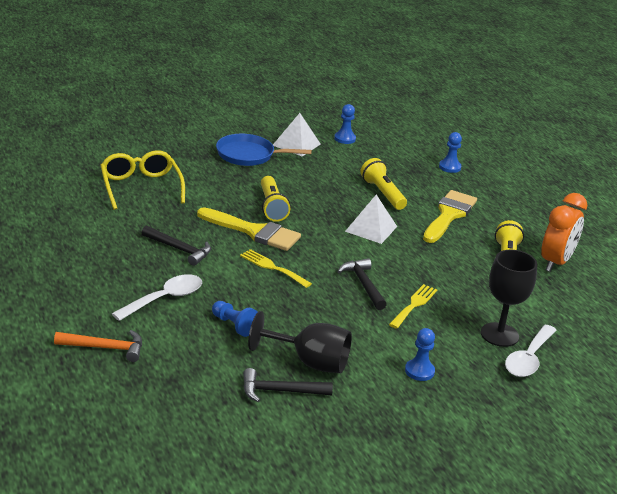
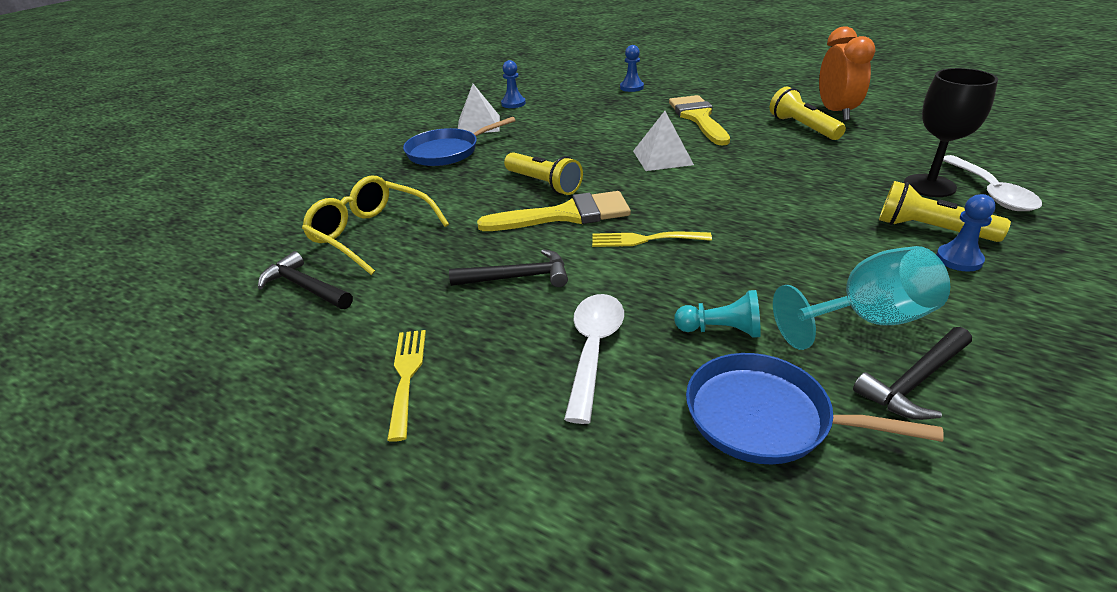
camera: 30 degrees left, 5 degrees up
orange hammer [54,330,142,362] -> none
blue pawn [212,301,257,337] -> turquoise pawn [674,290,761,338]
black goblet [248,311,352,373] -> turquoise goblet [773,246,950,350]
black hammer [337,258,387,310] -> black hammer moved to [258,251,353,309]
yellow flashlight [361,158,407,210] -> yellow flashlight moved to [879,181,1011,242]
yellow fork [389,284,437,329] -> yellow fork moved to [387,330,426,442]
none -> blue pan [686,353,944,464]

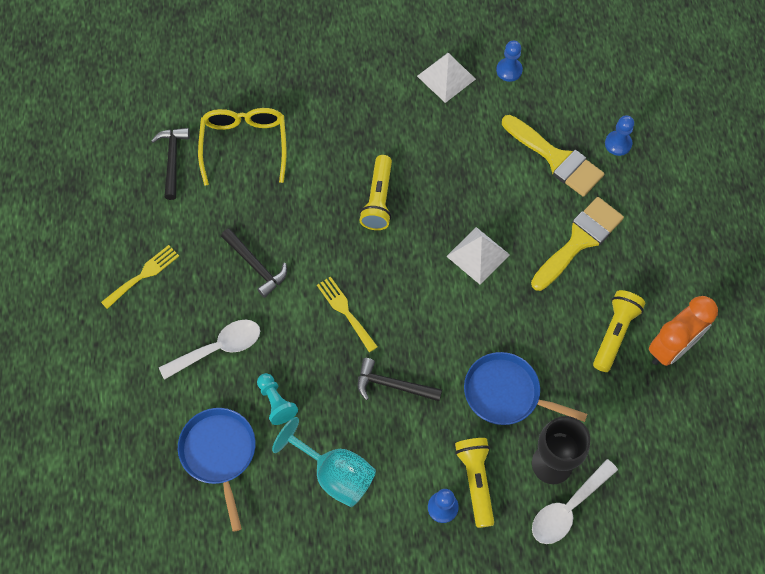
camera: 50 degrees right, 30 degrees up
blue pan [403,117,516,166] -> blue pan moved to [464,352,587,425]
yellow brush [477,191,631,231] -> yellow brush moved to [502,115,604,197]
black hammer [853,327,972,420] -> black hammer moved to [358,358,442,401]

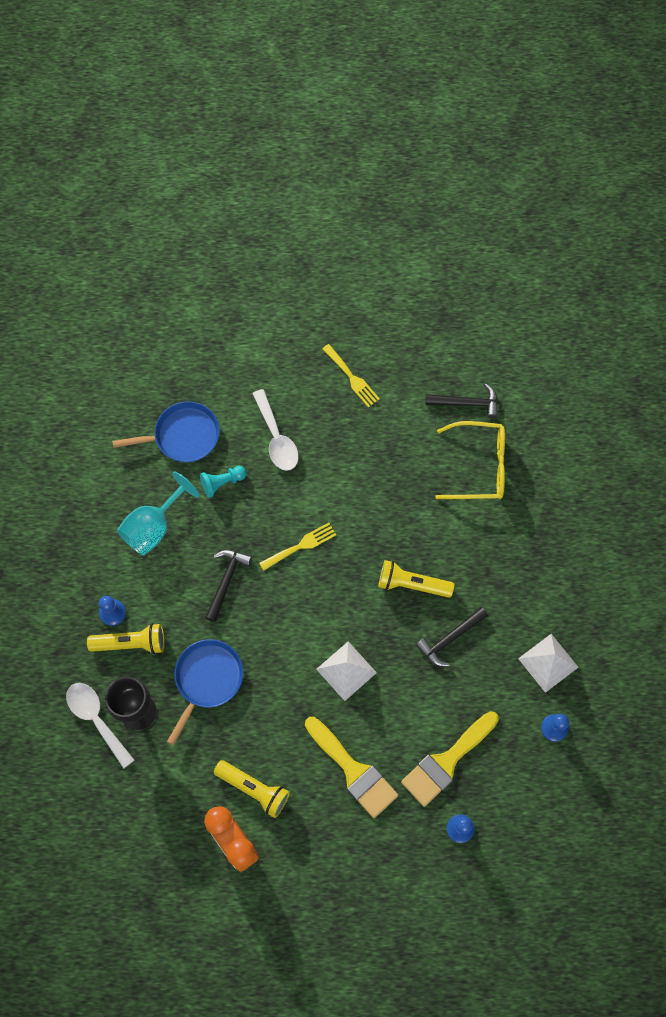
camera: 95 degrees right, 5 degrees up
black hammer [221,228,287,298] -> black hammer moved to [416,607,488,667]

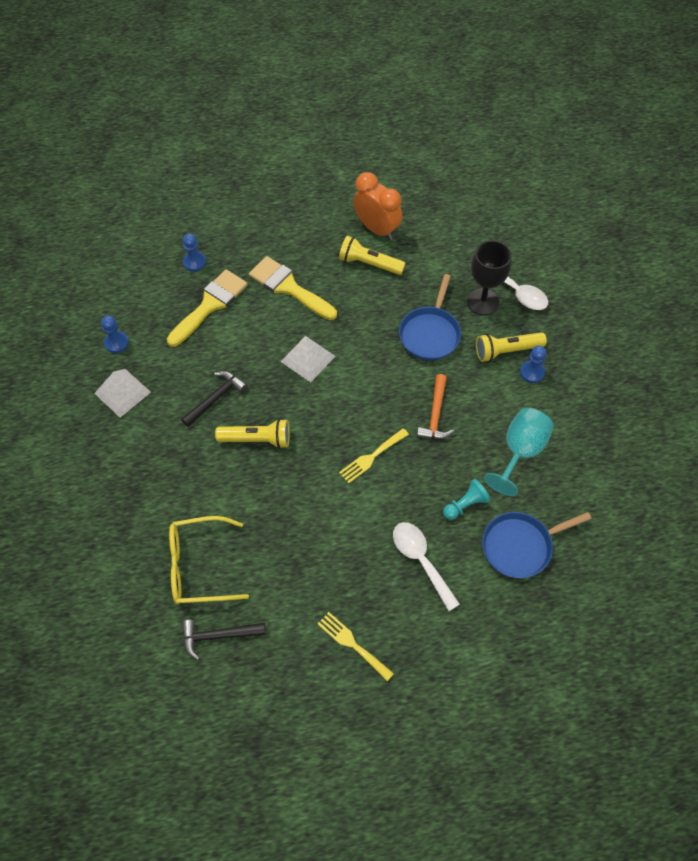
camera: 170 degrees right, 10 degrees down
black hammer [205,550,252,622] -> orange hammer [417,374,454,439]

